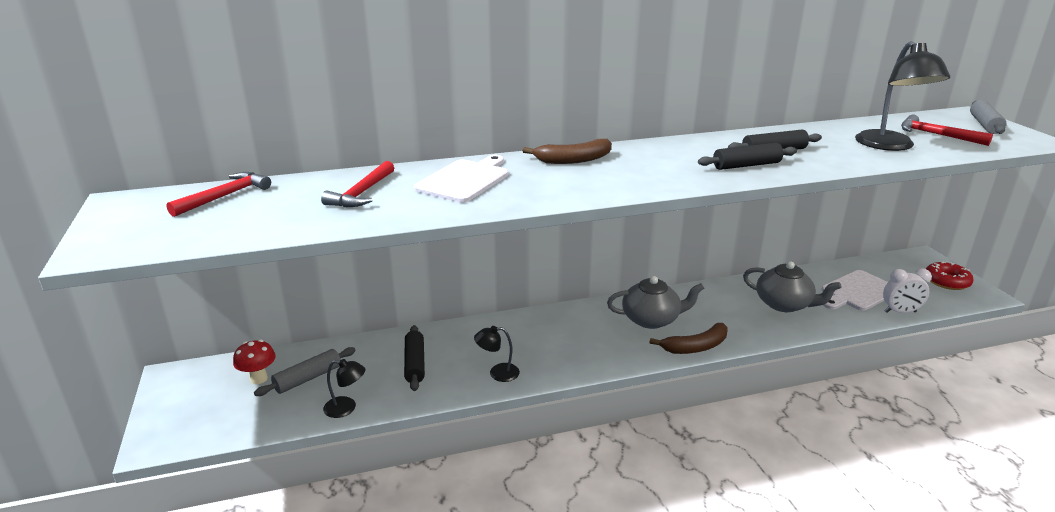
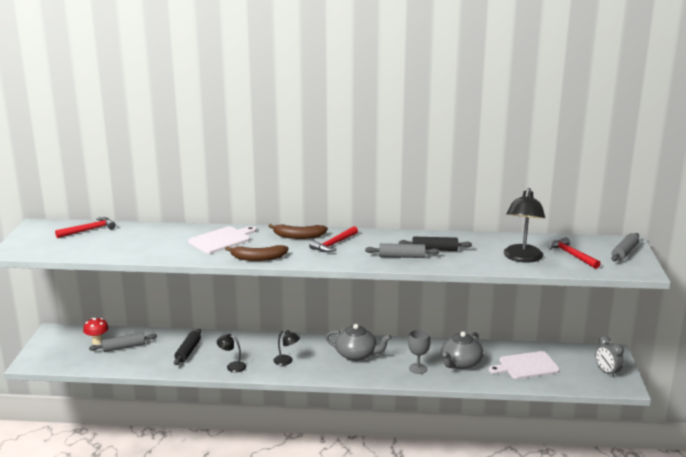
camera: 20 degrees right, 5 degrees down
red hammer [321,161,394,208] -> red hammer moved to [309,226,358,252]
black lamp [323,359,365,418] -> black lamp moved to [273,330,300,366]
brown banana [649,323,728,354] -> brown banana moved to [225,245,288,261]
black rolling pin [698,143,797,170] -> grey rolling pin [365,243,440,258]
grey teapot [743,261,841,312] -> grey teapot turned 75 degrees clockwise [441,331,483,369]
white clock [883,268,932,313] -> none
red donut [926,261,974,290] -> grey clock [595,336,624,378]
none -> grey goblet [408,329,430,374]

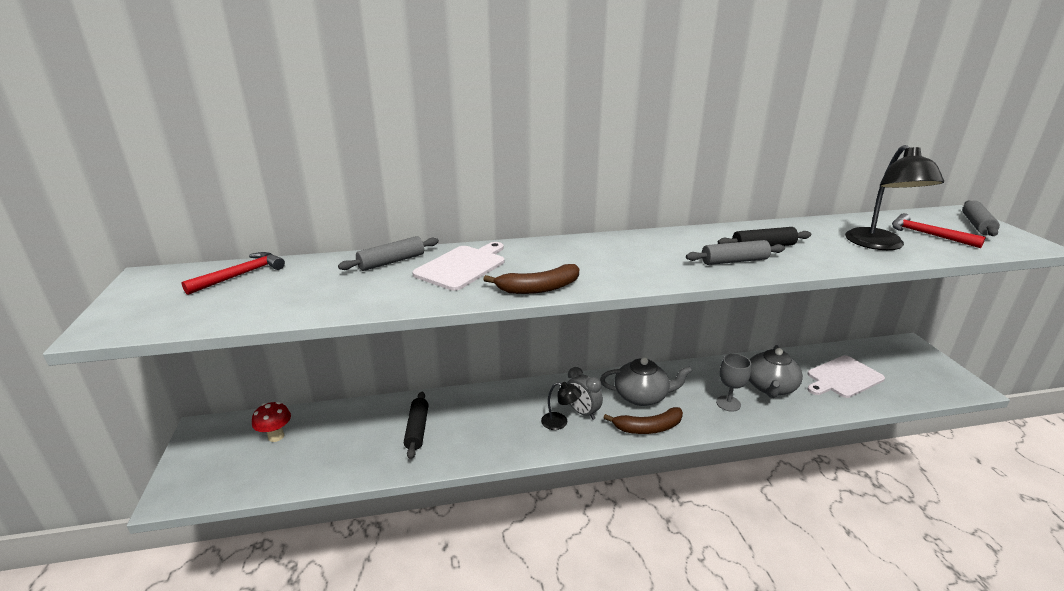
camera: 15 degrees left, 5 degrees up
grey rolling pin [89,332,157,352] -> grey rolling pin moved to [338,236,439,271]
black lamp [217,334,246,372] -> none
brown banana [269,224,328,239] -> brown banana moved to [604,407,683,434]
red hammer [309,226,358,252] -> none
grey clock [595,336,624,378] -> grey clock moved to [567,367,603,420]

